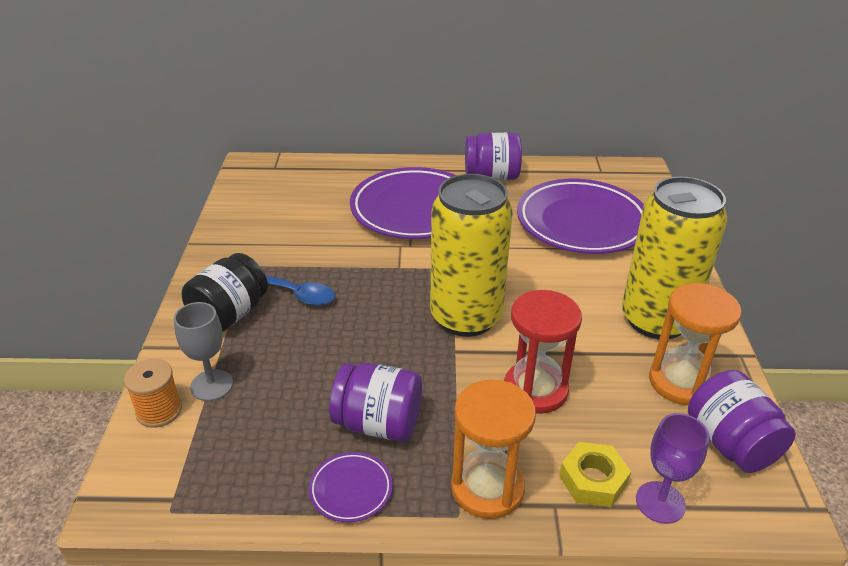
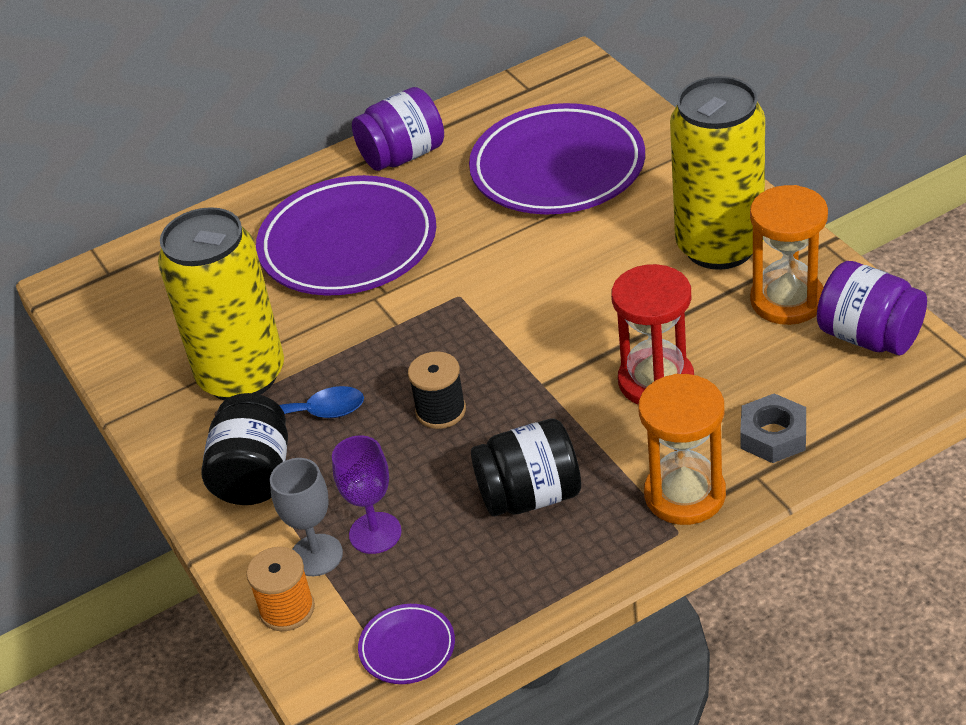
camera: 25 degrees left, 5 degrees up
purple plate [309,452,392,522] -> purple plate moved to [358,604,455,684]
purple jar [329,363,422,442] -> black jar [471,418,581,516]
yellow can [430,174,513,337] -> yellow can moved to [158,207,284,401]
yellow nut [559,442,631,507] -> grey nut [740,393,806,463]
purple goblet [636,413,709,524] -> purple goblet moved to [332,436,402,554]
none -> black spool [408,351,466,429]

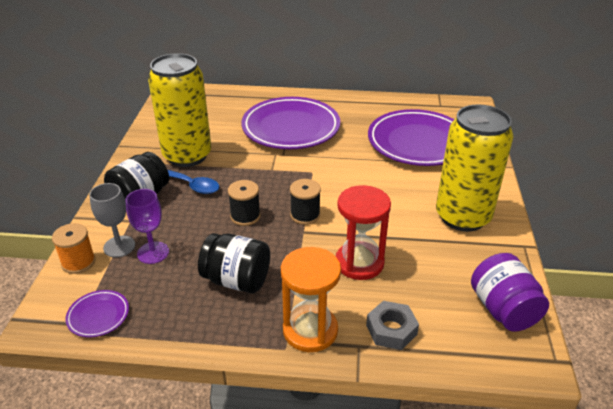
camera: 30 degrees right, 5 degrees down
purple jar [352,87,444,171] -> none
orange hourglass [750,185,828,325] -> none
none -> black spool [290,179,321,225]

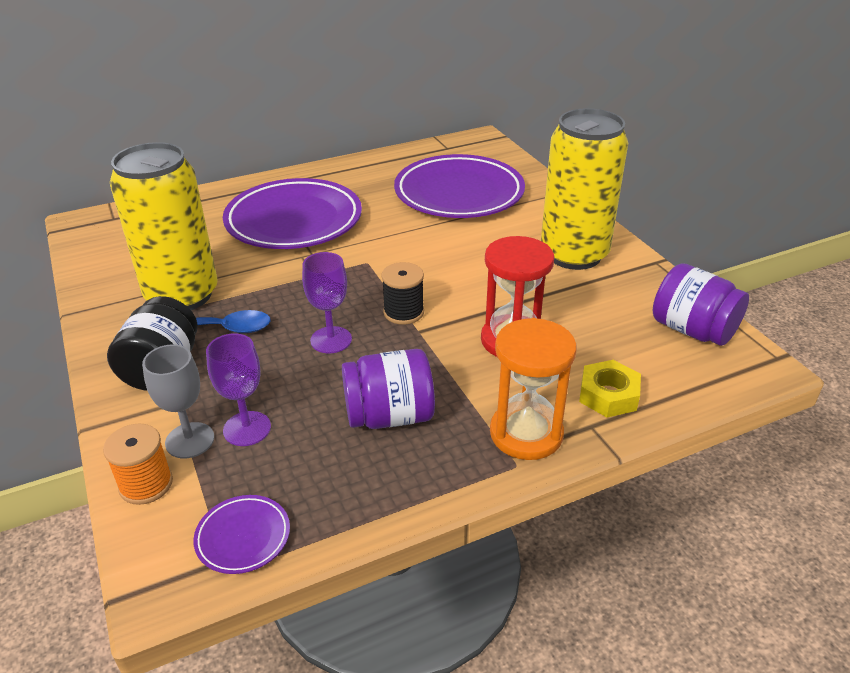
camera: 30 degrees left, 0 degrees up
black jar [198,233,270,293] -> purple jar [342,349,435,429]
black spool [228,180,261,226] -> purple goblet [302,252,352,353]
grey nut [366,301,419,350] -> yellow nut [579,360,641,417]

